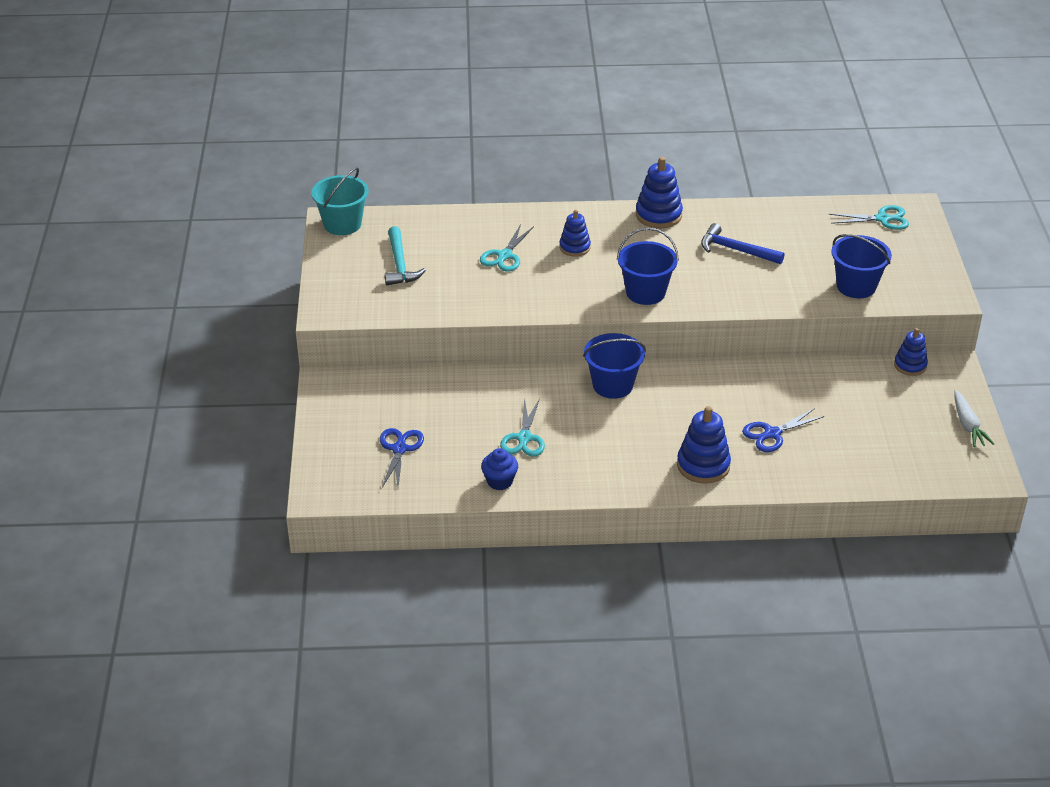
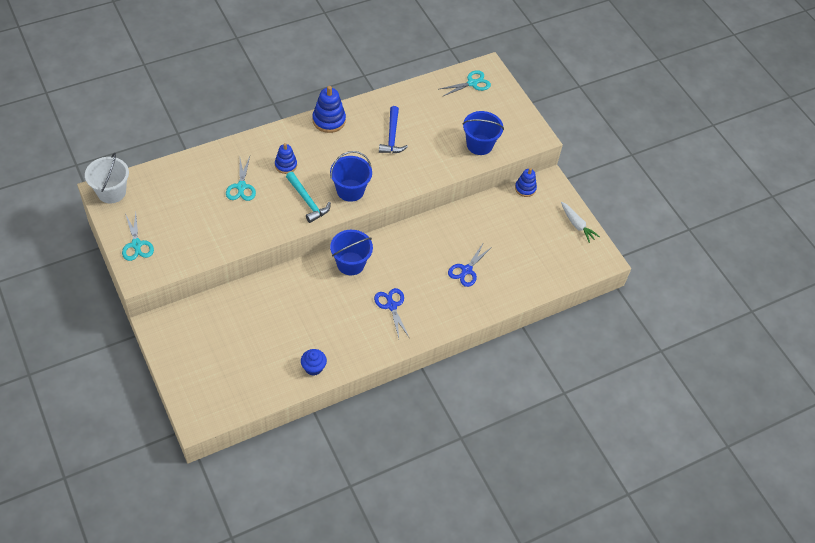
camera: 30 degrees left, 15 degrees up
turquoise bucket [311,167,369,235] -> white bucket [85,153,129,203]
blue scissors [380,428,424,488] -> blue scissors moved to [374,288,409,338]
turquoise hammer [385,226,426,285] -> turquoise hammer moved to [286,172,331,223]
turquoise scissors [500,398,545,457] -> turquoise scissors moved to [122,213,154,261]
blue stacking toy [677,406,731,484] -> none
blue hammer [701,223,785,264] -> blue hammer turned 90 degrees counterclockwise [379,106,408,153]

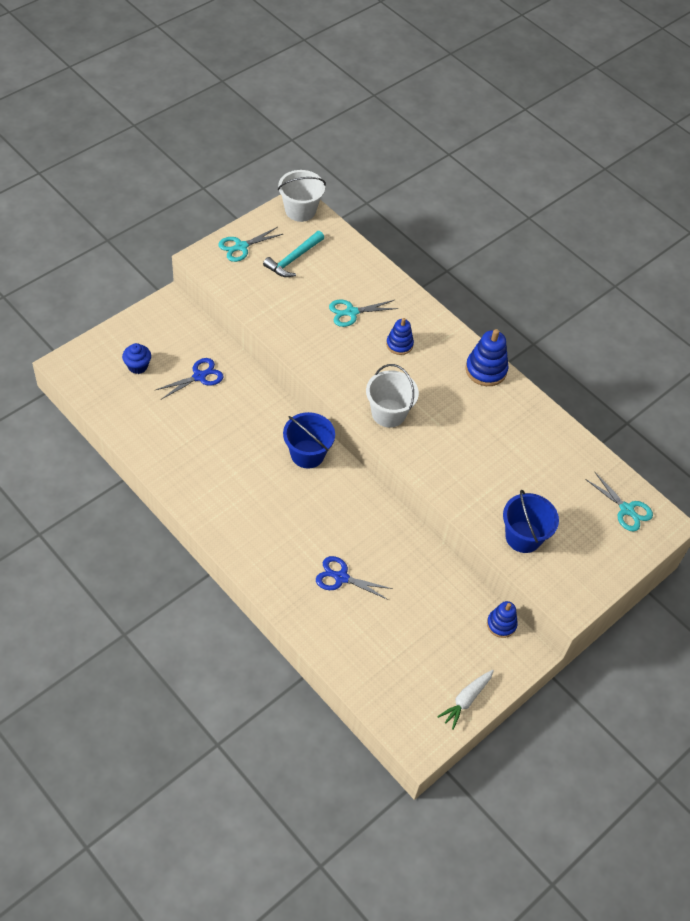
camera: 75 degrees right, 0 degrees up
turquoise hammer [286,172,331,223] -> turquoise hammer moved to [263,231,324,277]
blue cupcake [301,349,327,376] -> blue cupcake moved to [122,343,151,374]
blue bucket [330,151,372,202] -> white bucket [366,364,419,428]
blue scissors [374,288,409,338] -> blue scissors moved to [156,358,224,399]
blue hammer [379,106,408,153] -> none

